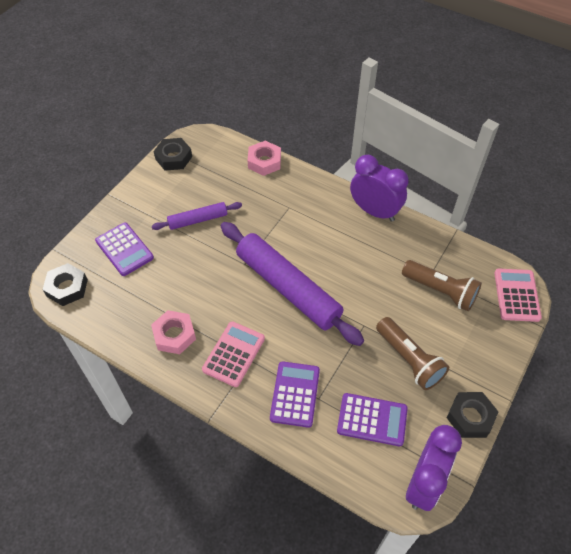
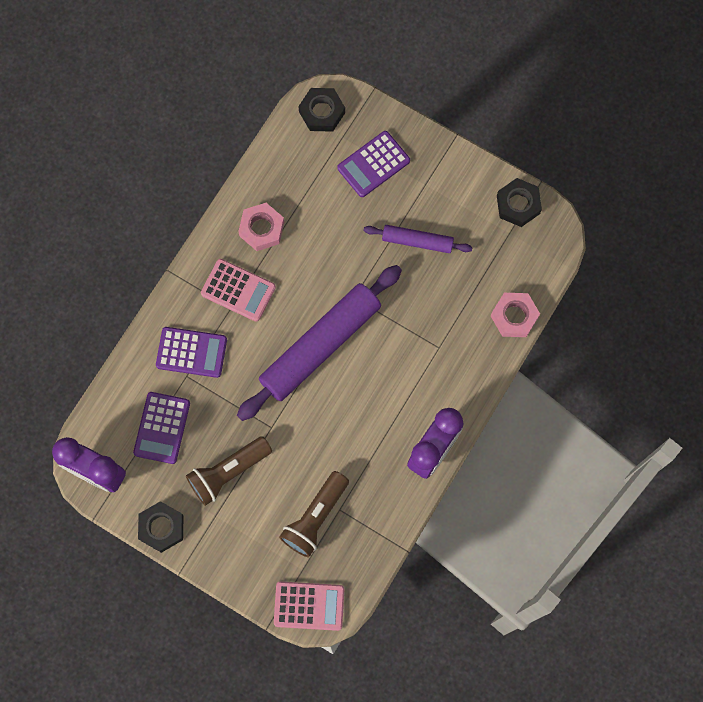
camera: 90 degrees right, 20 degrees up
purple rolling pin [152,202,242,230] -> purple rolling pin turned 60 degrees counterclockwise [364,225,472,253]

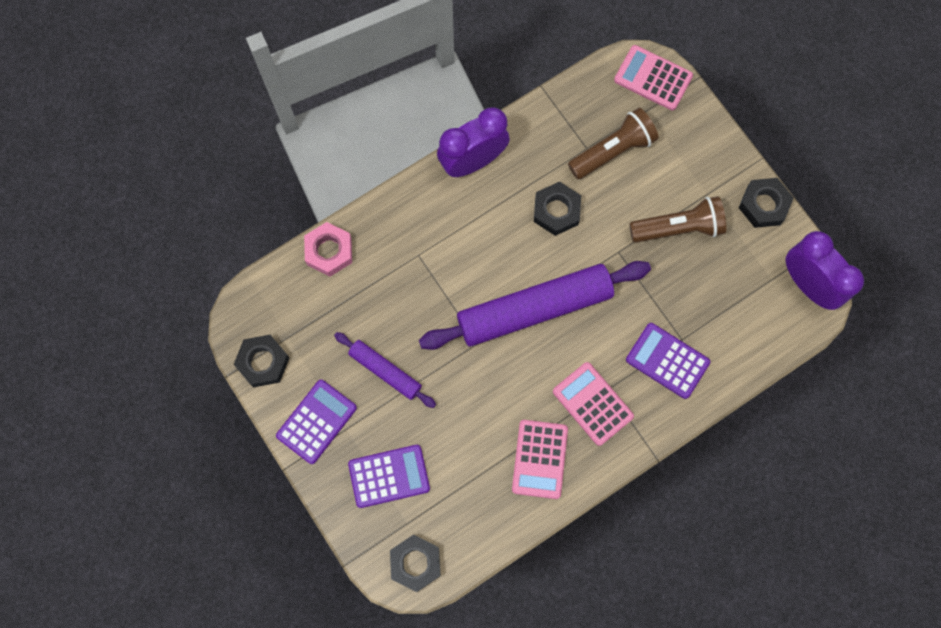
camera: 155 degrees left, 0 degrees up
purple calculator [133,392,190,464] -> purple calculator moved to [276,380,357,464]
pink nut [238,203,284,251] -> pink calculator [512,420,568,499]
none -> black nut [534,182,581,236]

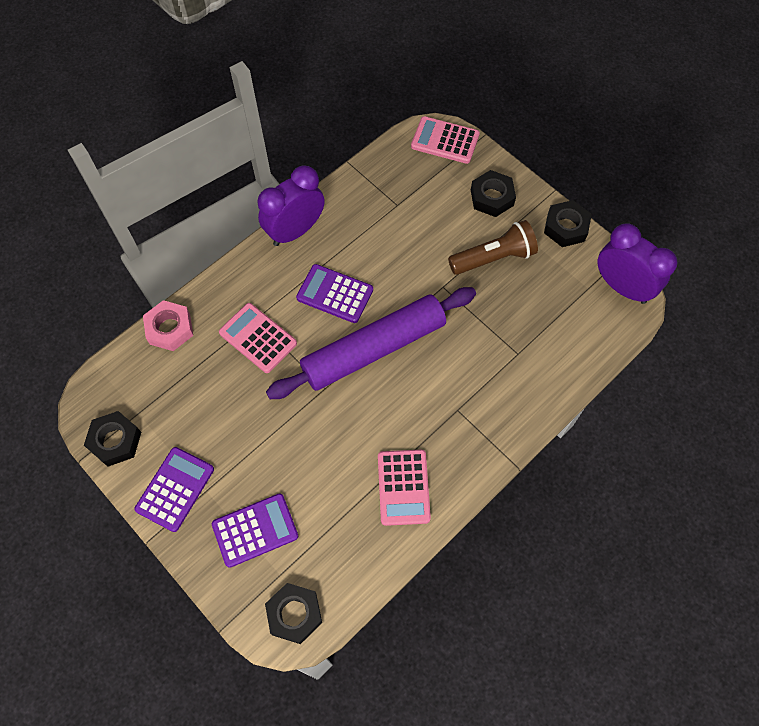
camera: 10 degrees left, 10 degrees down
purple rolling pin [334,332,436,408] -> none
black nut [534,182,581,236] -> black nut moved to [471,170,516,217]
pink calculator [553,362,634,446] -> pink calculator moved to [219,303,297,373]
brown flashlight [568,108,659,179] -> none
purple calculator [626,323,710,399] -> purple calculator moved to [296,264,373,323]

